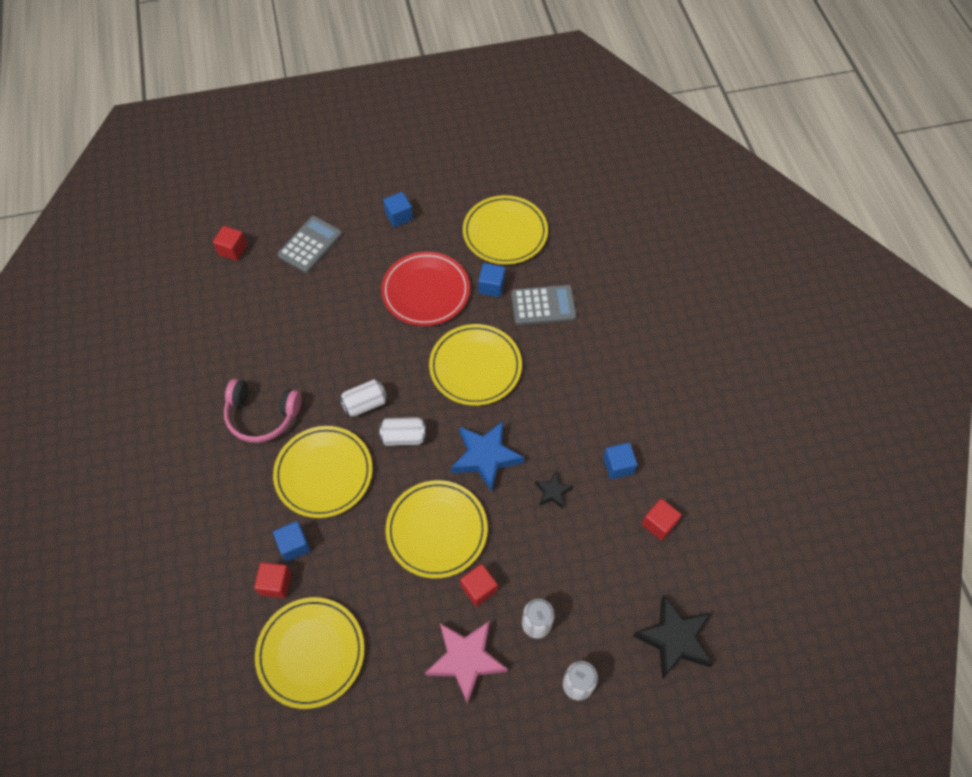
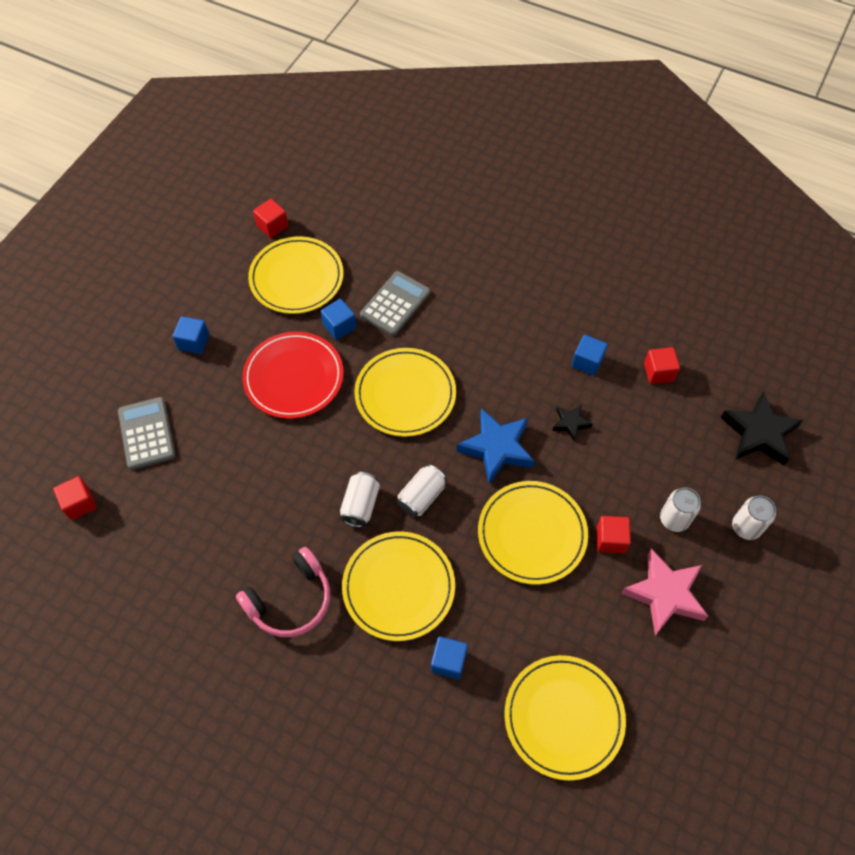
camera: 50 degrees left, 0 degrees up
red cube [254,562,291,598] -> red cube moved to [253,199,288,238]

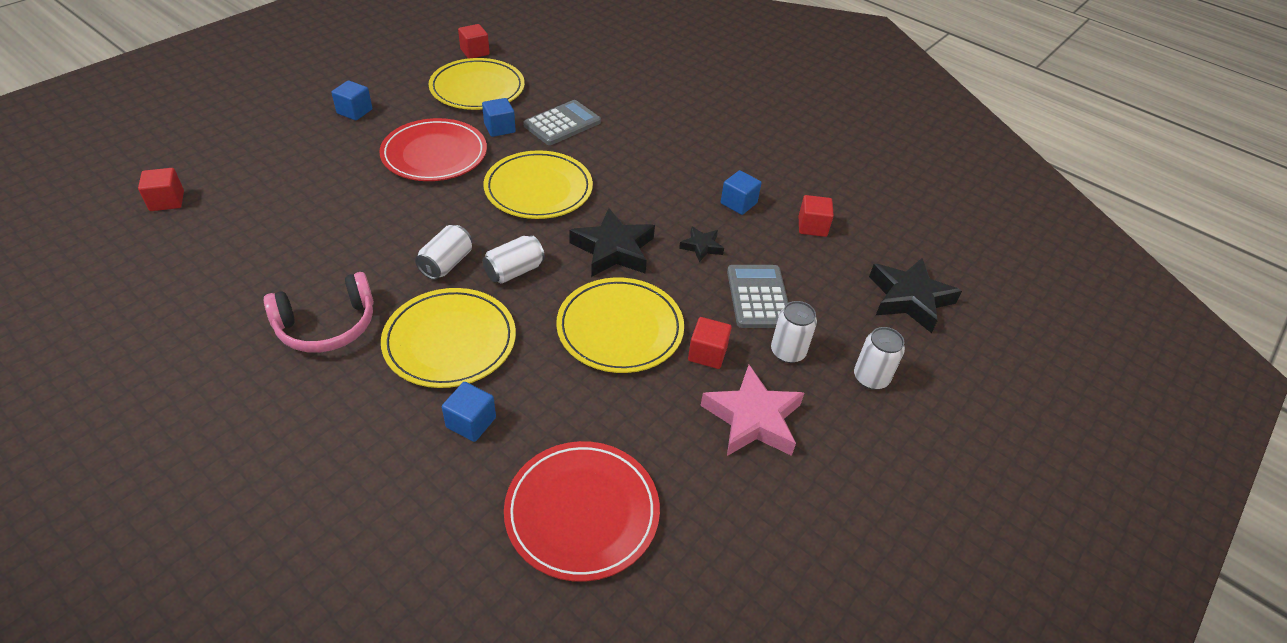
camera: 10 degrees right, 15 degrees down
grey calculator [118,397,176,470] -> grey calculator moved to [727,265,789,328]
blue star [456,408,534,484] -> black star [569,208,655,277]
yellow plate [504,655,626,781] -> red plate [504,441,660,582]

